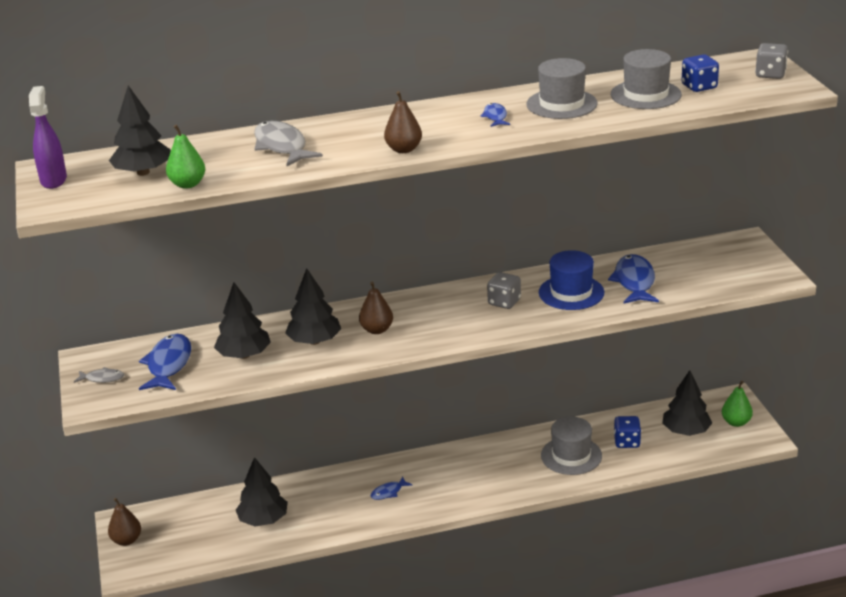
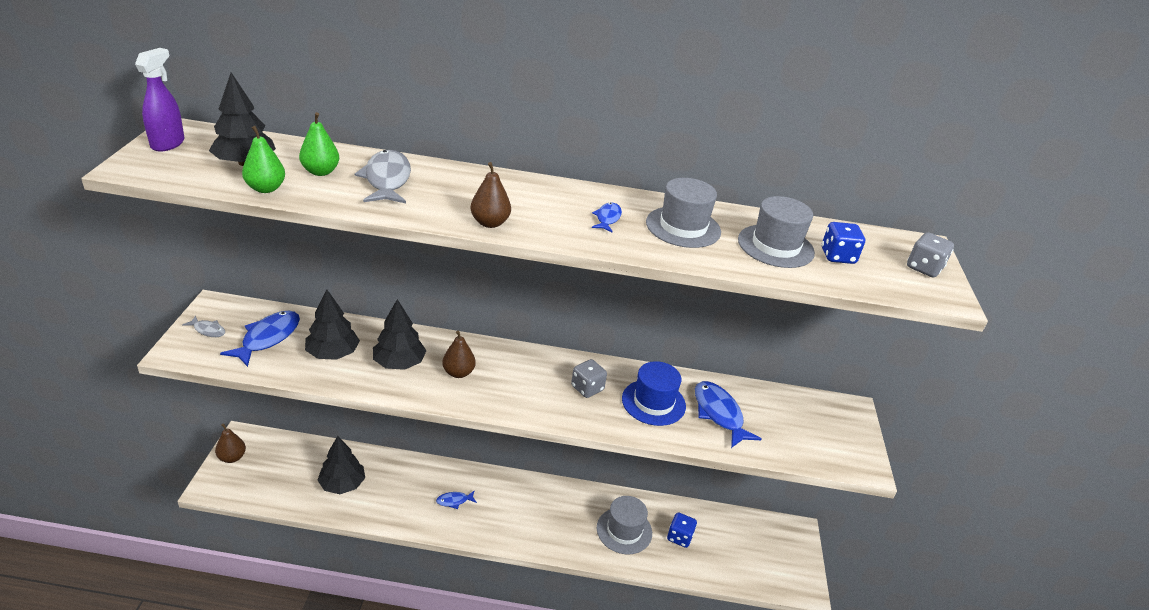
camera: 15 degrees right, 5 degrees up
blue fish [608,254,659,304] -> blue fish turned 45 degrees counterclockwise [695,381,761,448]
black tree [662,370,712,436] -> none
green pear [722,381,753,427] -> green pear moved to [299,112,339,176]

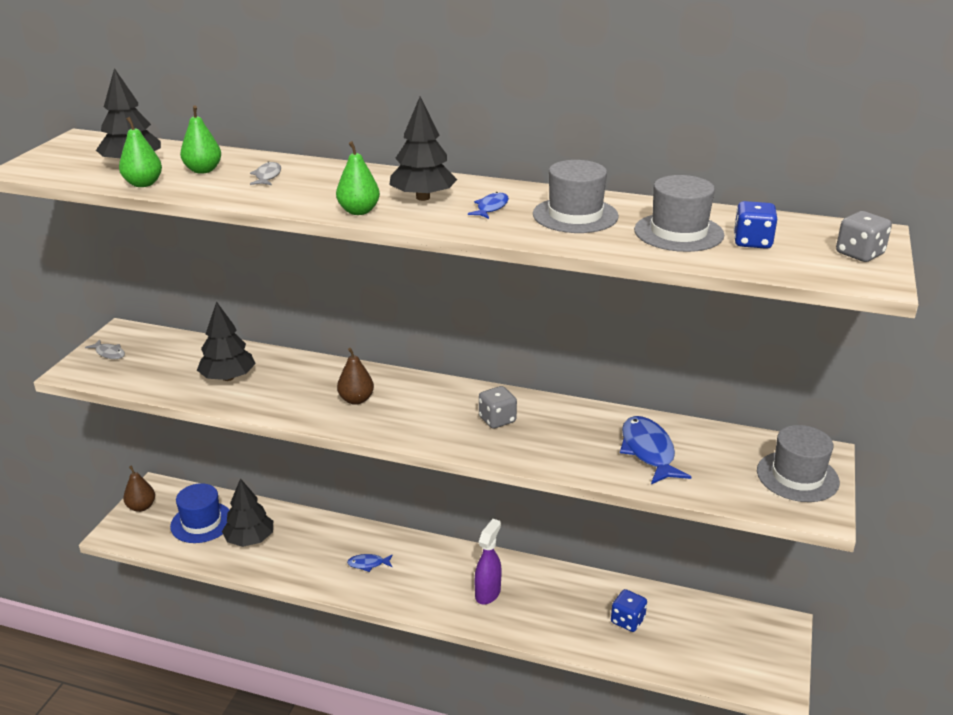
camera: 15 degrees right, 5 degrees down
purple spray bottle [135,48,185,152] -> purple spray bottle moved to [475,519,502,605]
blue fish [220,311,300,367] -> none
grey fish [354,150,411,203] -> grey fish [250,161,281,185], size x0.52
black tree [373,299,426,370] -> black tree moved to [389,96,457,201]
brown pear [470,162,511,228] -> green pear [336,141,380,215]
grey hat [597,496,652,554] -> grey hat moved to [757,425,840,502]
blue hat [622,361,686,426] -> blue hat moved to [170,483,229,543]

